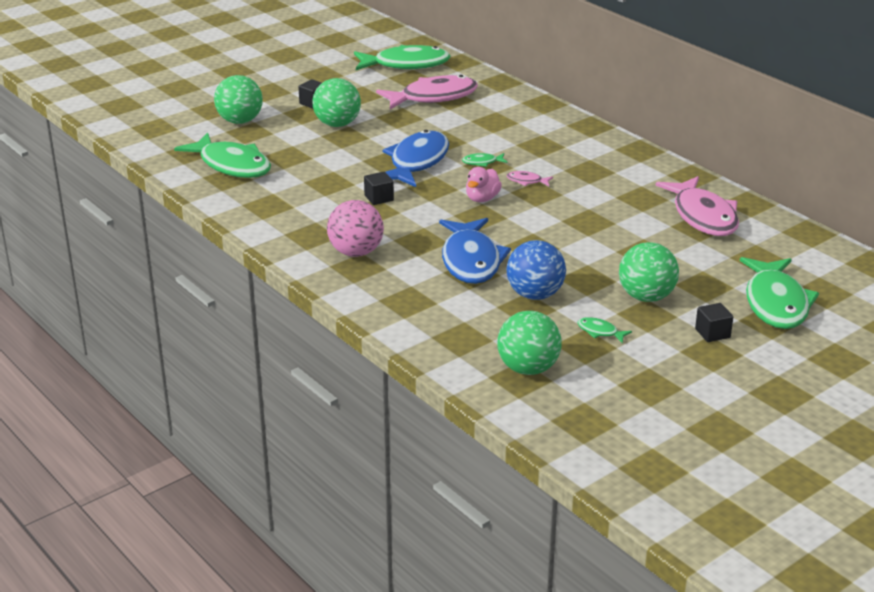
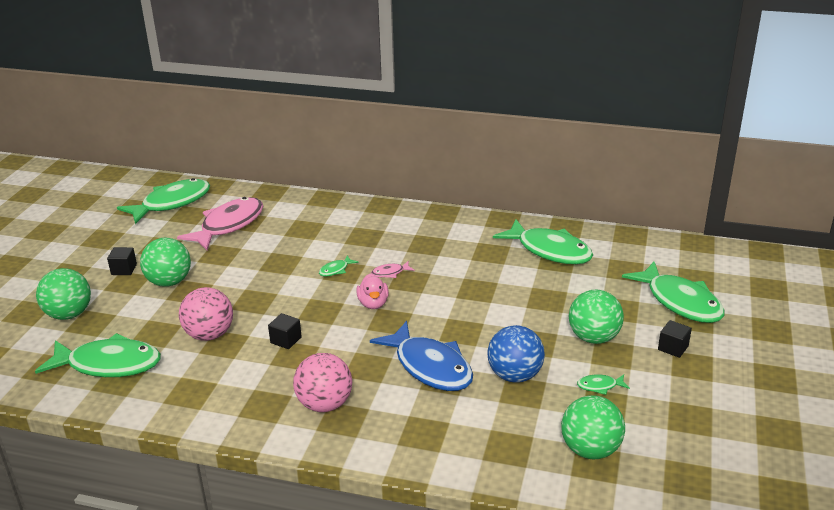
camera: 35 degrees left, 0 degrees up
blue fish [383,130,449,187] -> none
pink fish [656,176,739,236] -> green fish [493,219,593,264]
none -> pink ball [179,287,233,341]

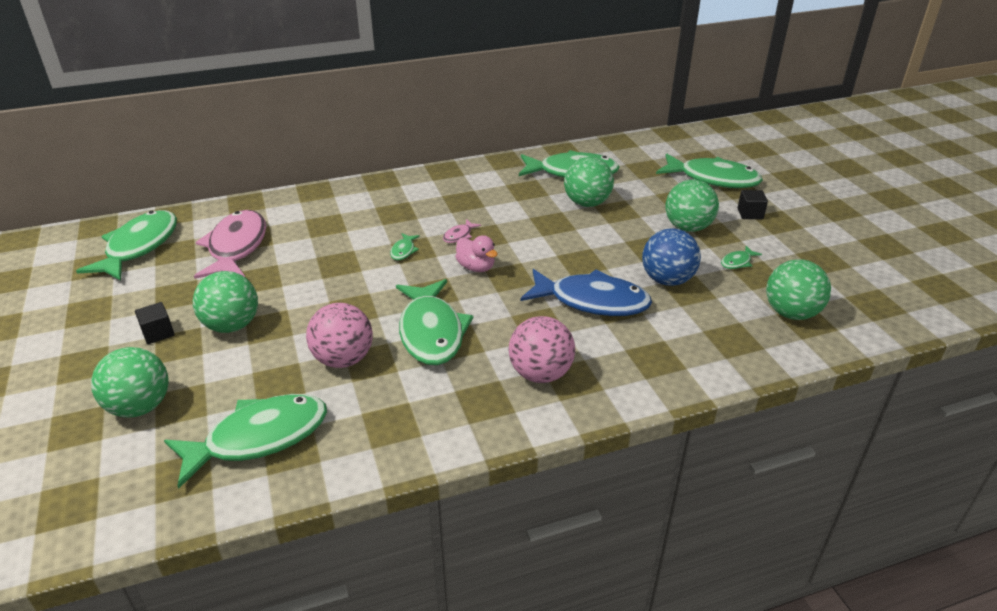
camera: 35 degrees left, 5 degrees up
black cube [268,313,302,349] -> green fish [396,279,473,365]
none -> green ball [564,157,614,207]

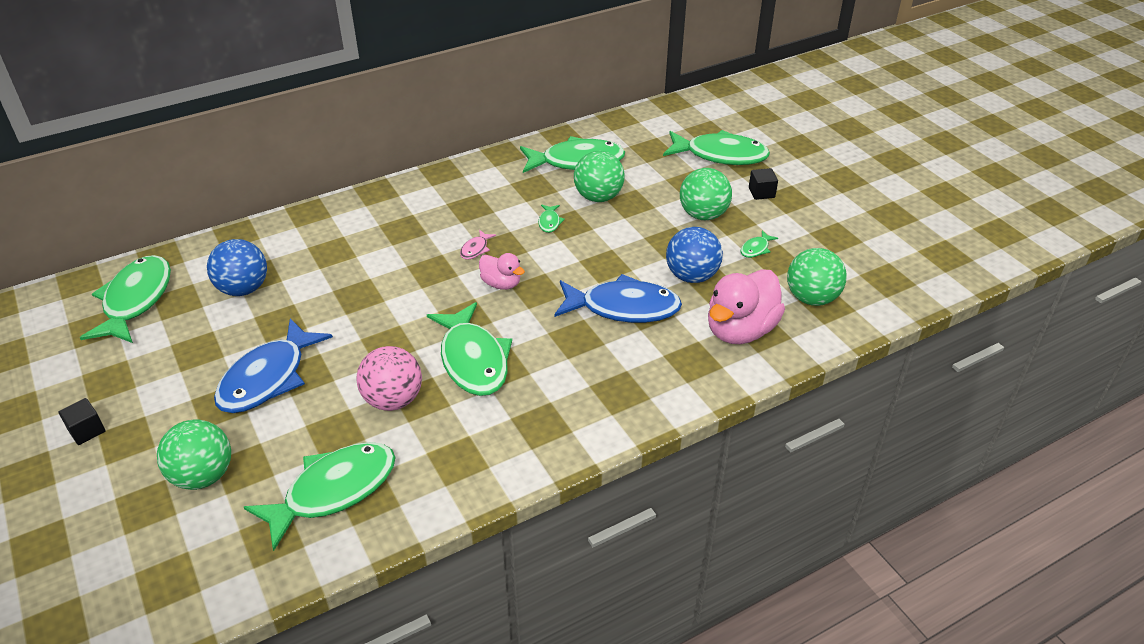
camera: 10 degrees left, 5 degrees up
black cube [135,302,174,344] -> black cube moved to [58,398,106,445]
green ball [193,271,258,333] -> blue fish [214,318,333,413]
pink fish [194,210,266,279] -> blue ball [207,239,267,296]
green fish [390,233,420,260] -> green fish moved to [538,205,565,233]
pink ball [508,316,575,383] -> none
none -> pink duck [708,269,785,344]

